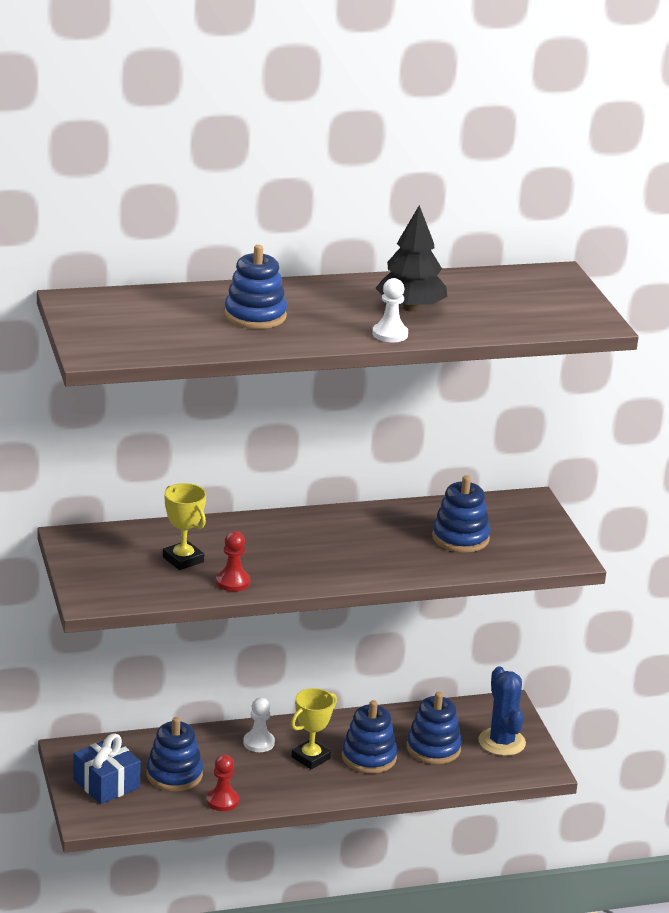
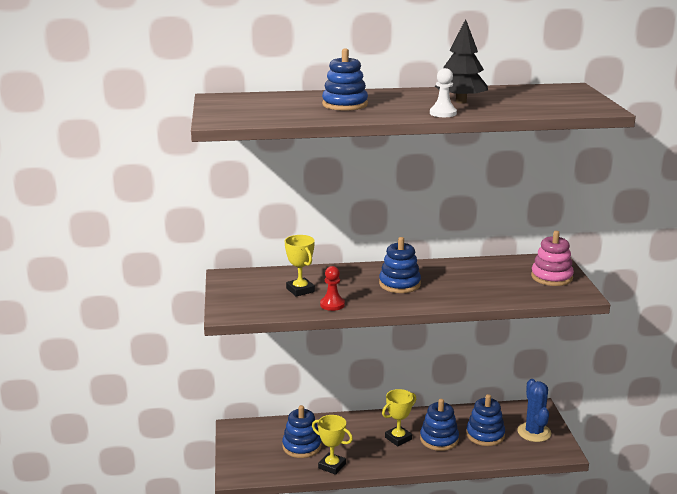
camera: 10 degrees right, 5 degrees down
blue gift [73,733,141,804] -> none
red pawn [207,755,239,811] -> yellow trophy [312,415,353,475]
white pawn [243,698,275,752] -> none
blue stacking toy [432,475,490,553] -> blue stacking toy moved to [379,237,421,293]
none -> pink stacking toy [531,231,574,286]

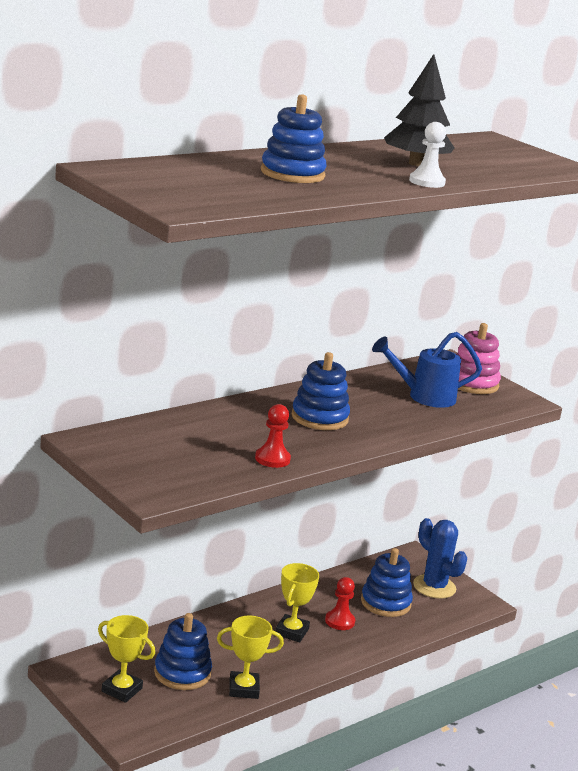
camera: 35 degrees left, 0 degrees up
yellow trophy [285,235,315,297] -> yellow trophy moved to [98,615,155,703]
blue stacking toy [420,399,459,451] -> red pawn [325,577,355,630]
none -> blue watering can [372,332,482,408]

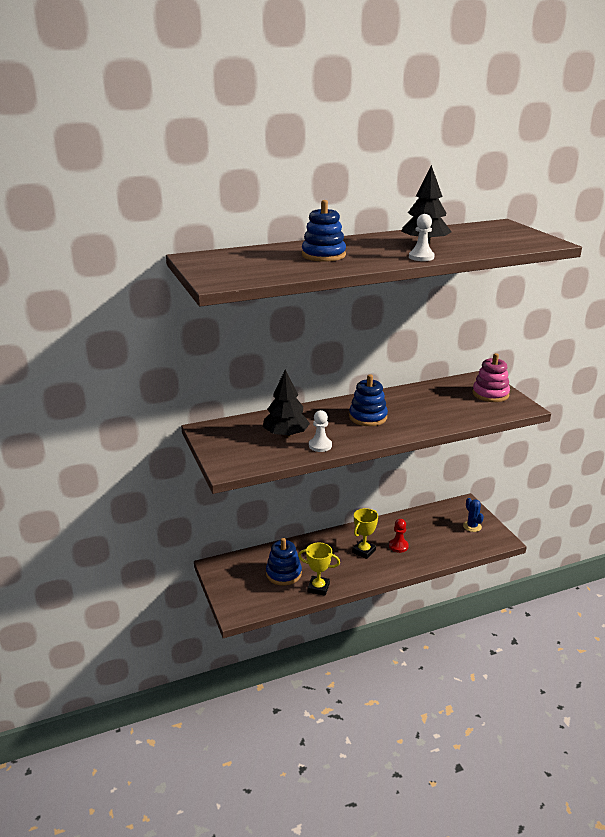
camera: 20 degrees right, 5 degrees up
yellow trophy [98,615,155,703] -> none
red pawn [255,404,291,468] -> white pawn [309,410,332,452]
blue stacking toy [361,548,413,617] -> none
blue watering can [372,332,482,408] -> none
blue cactus [413,518,467,599] -> blue cactus [463,498,484,532], size x0.64
none -> black tree [263,370,310,437]

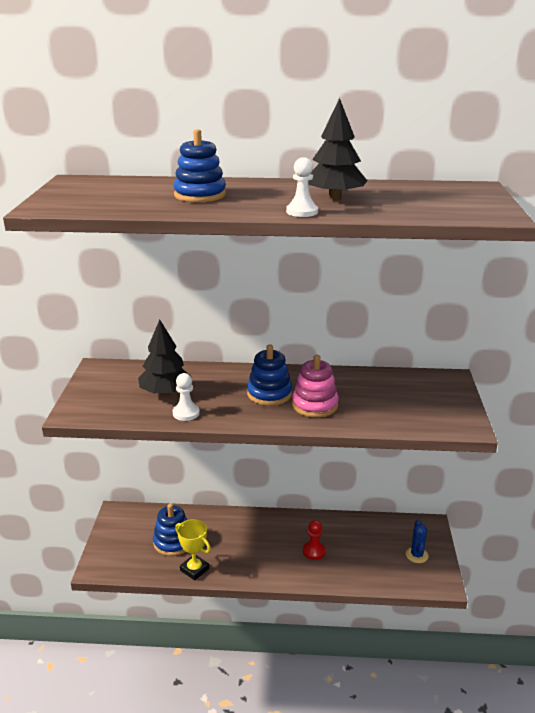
camera: 25 degrees right, 0 degrees up
yellow trophy [352,508,378,559] -> none
pink stacking toy [472,353,510,402] -> pink stacking toy moved to [292,355,339,418]

